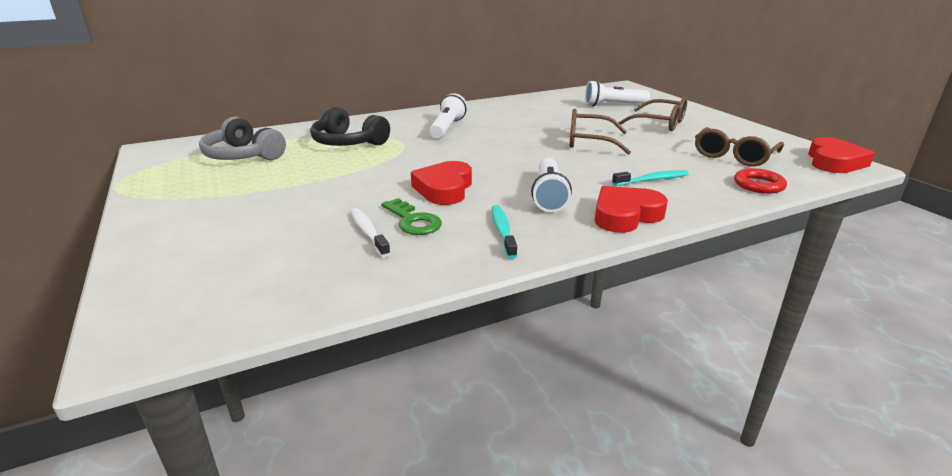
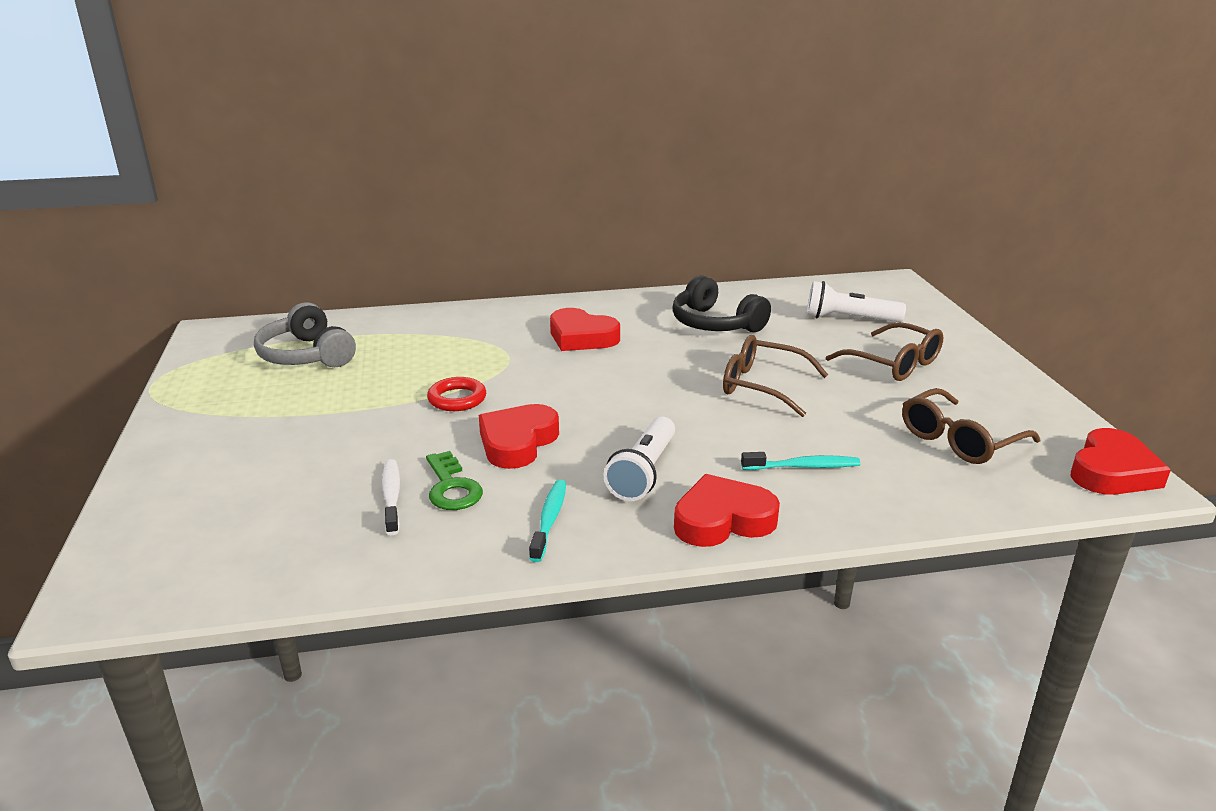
camera: 15 degrees right, 0 degrees up
black headphones [310,107,390,146] -> black headphones moved to [672,275,771,332]
white flashlight [429,93,467,139] -> red heart [550,308,620,351]
red ring [734,168,787,194] -> red ring moved to [427,377,486,411]

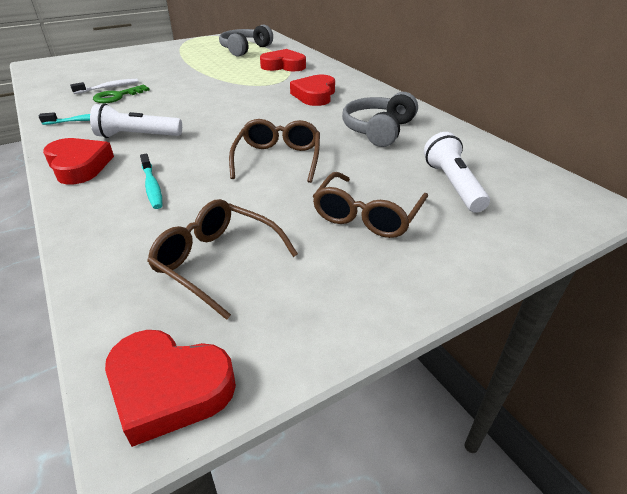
camera: 70 degrees right, 10 degrees up
red ring [427,377,486,411] -> none
red heart [479,404,559,469] -> red heart moved to [260,49,306,71]
black headphones [672,275,771,332] -> grey headphones [342,92,418,147]

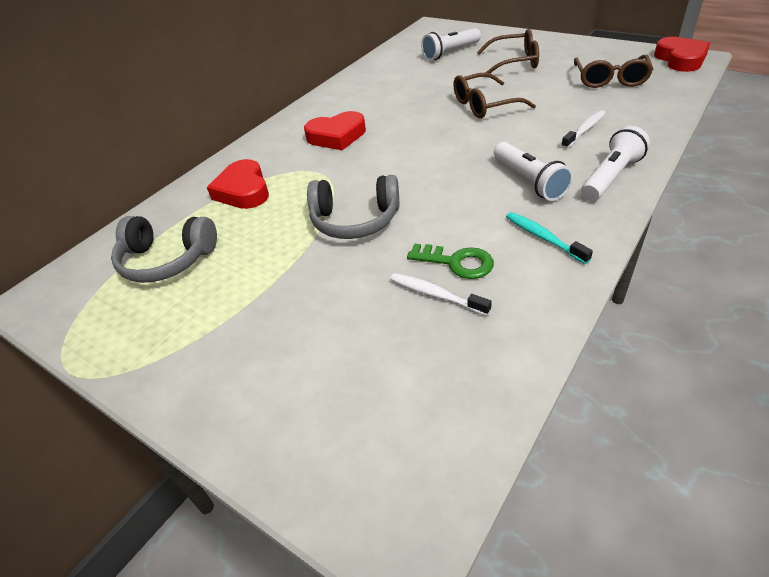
camera: 110 degrees left, 5 degrees up
red heart [43,138,114,185] -> white flashlight [581,126,650,201]
turquoise toothbrush [140,154,163,209] -> white toothbrush [561,110,605,149]
grey headphones [342,92,418,147] -> grey headphones moved to [307,175,399,239]

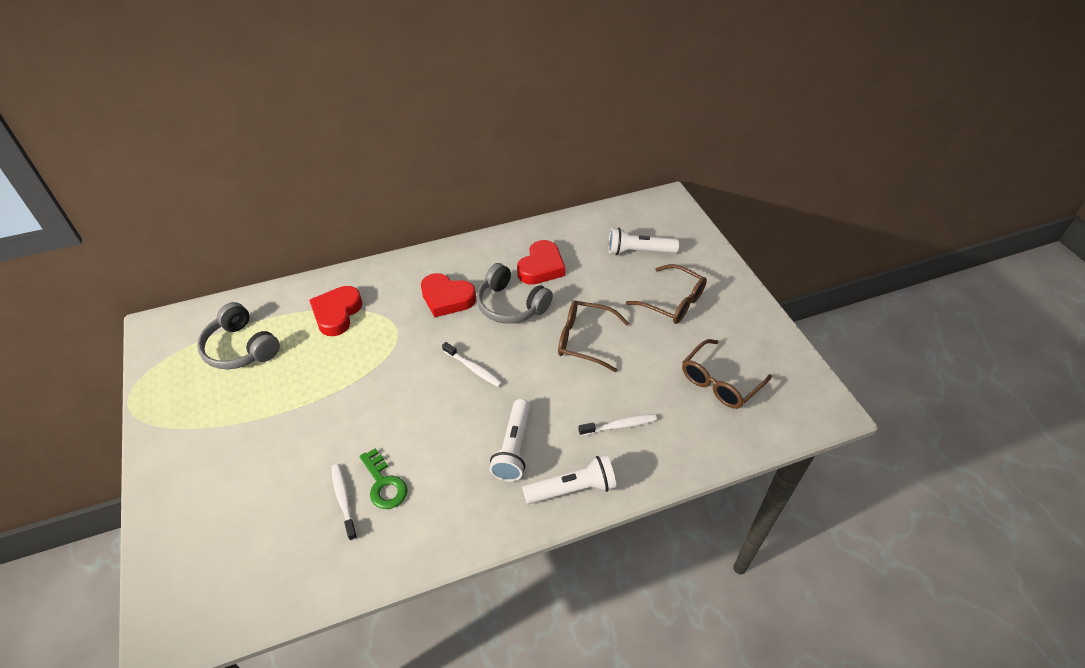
camera: 30 degrees right, 5 degrees up
grey headphones [307,175,399,239] -> grey headphones moved to [477,263,553,324]
turquoise toothbrush [506,212,593,264] -> none
red heart [654,37,710,72] -> red heart moved to [517,240,565,285]
none -> white toothbrush [442,342,503,387]

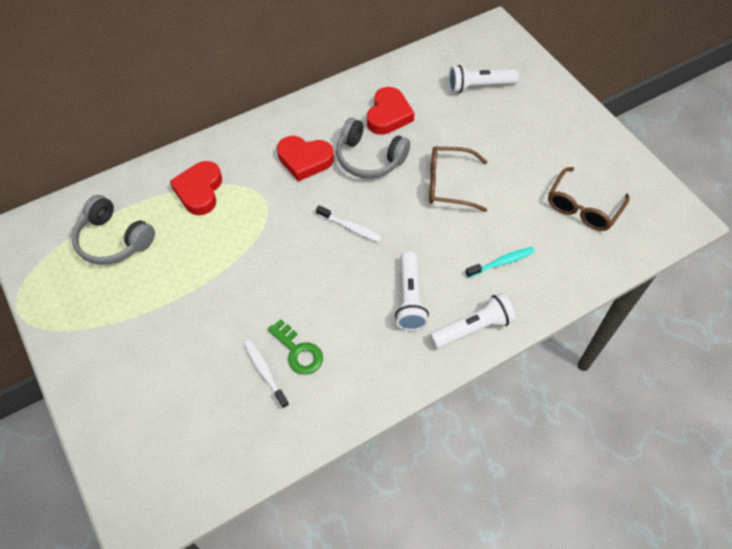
camera: 10 degrees left, 10 degrees up
white toothbrush [578,414,657,436] -> turquoise toothbrush [465,247,535,278]
brown glasses [626,264,707,324] -> none

